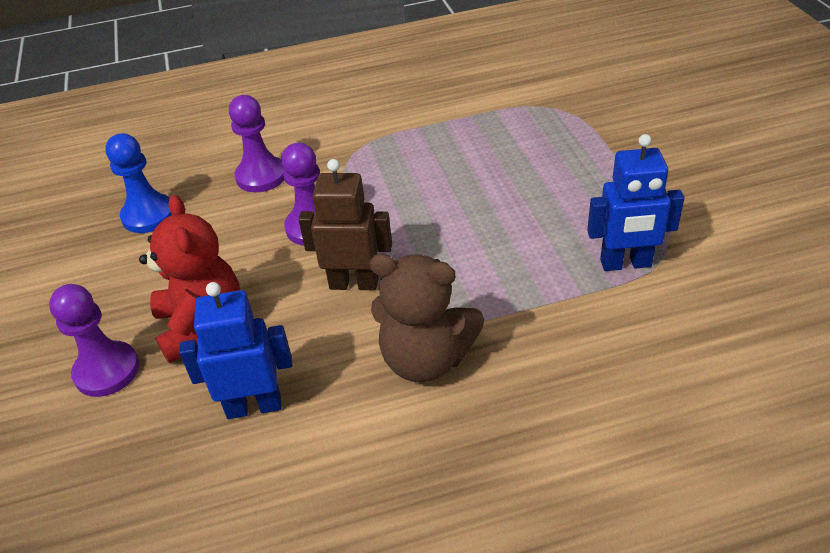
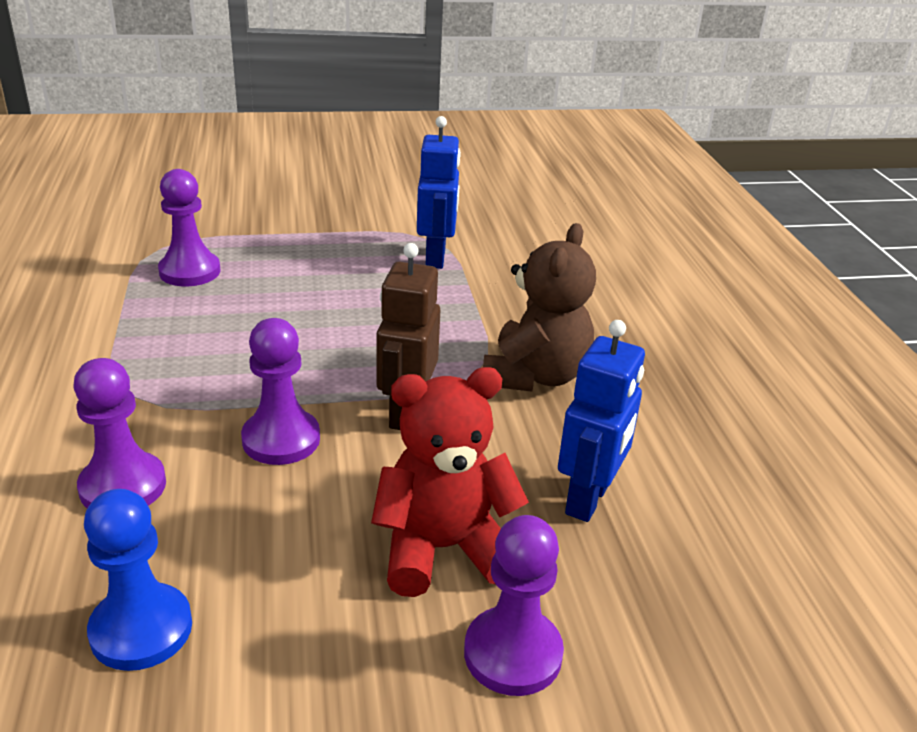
camera: 90 degrees left, 10 degrees down
blue robot [179,282,292,419] -> blue robot turned 150 degrees counterclockwise [558,320,645,522]
none -> purple pawn [158,169,221,286]

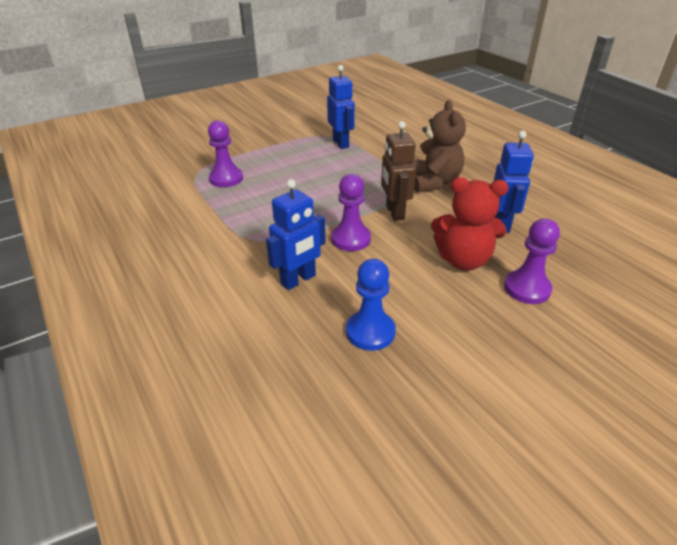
camera: 20 degrees left, 5 degrees up
purple pawn [74,358,166,508] -> blue robot [266,179,326,290]
red teddy bear [371,367,529,597] -> red teddy bear turned 135 degrees counterclockwise [431,177,508,270]

